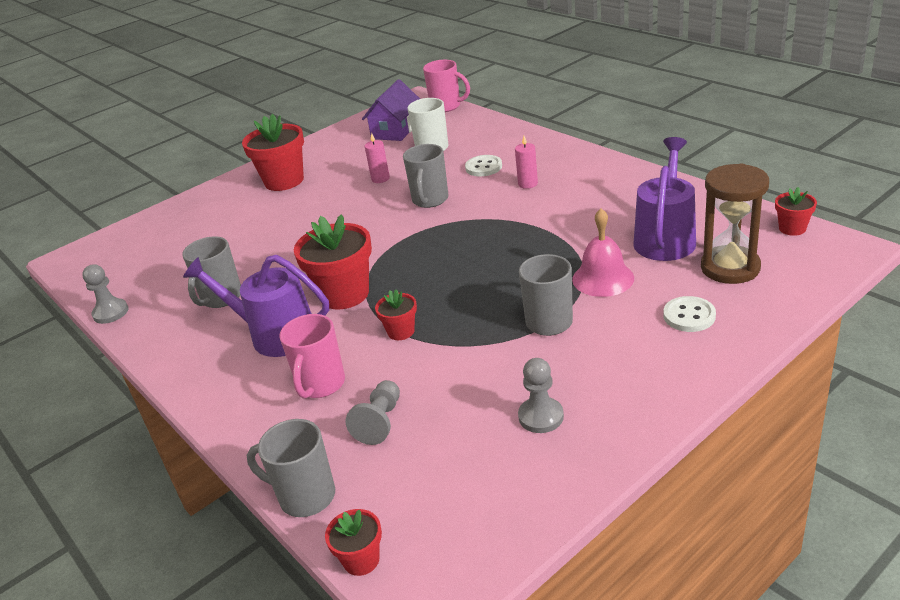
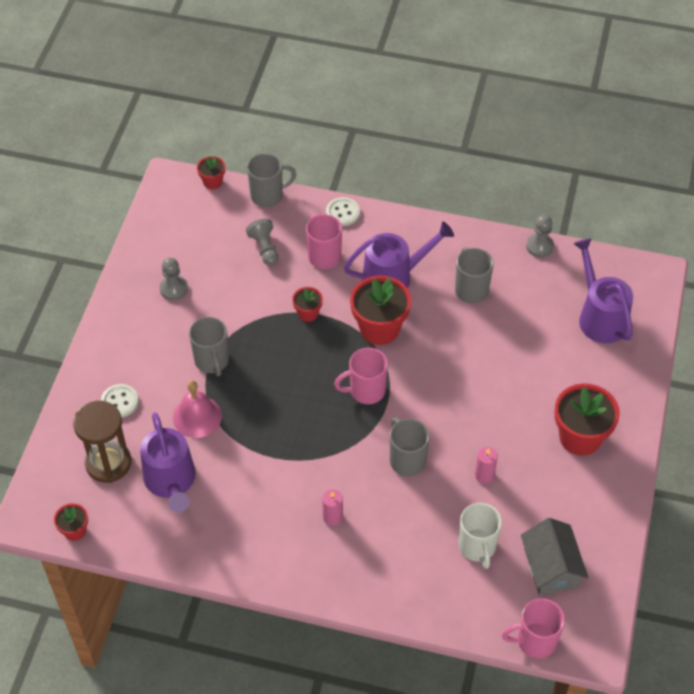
camera: 140 degrees right, 20 degrees up
purple house [362,79,420,141] -> grey house [521,518,588,596]
white button [465,155,502,176] -> white button moved to [326,197,360,226]
none -> pink mug [334,348,388,404]
none -> purple watering can [573,238,633,343]

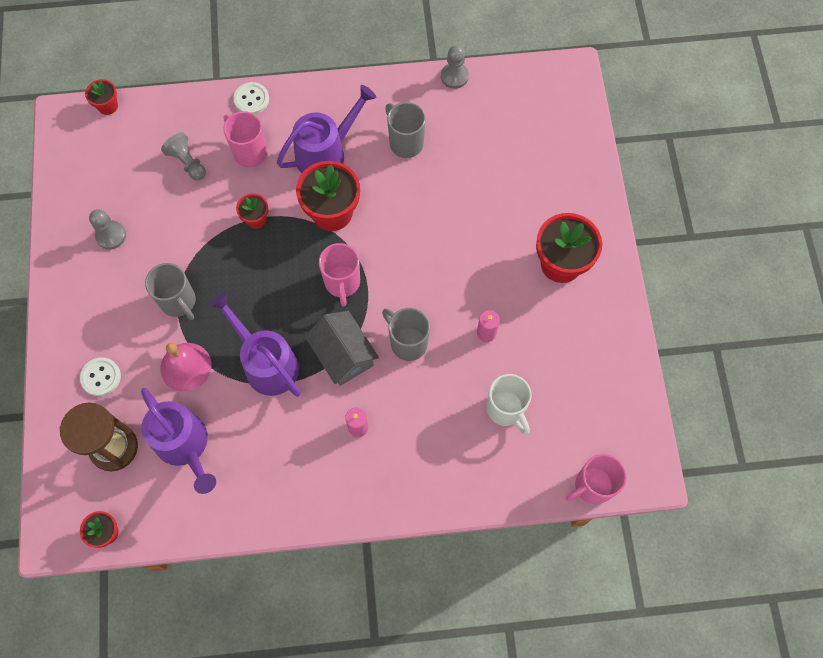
camera: 20 degrees left, 15 degrees up
grey mug [247,153,296,207] -> none
pink mug [334,348,388,404] -> pink mug turned 60 degrees counterclockwise [319,243,360,307]
grey house [521,518,588,596] -> grey house moved to [305,311,379,386]
purple watering can [573,238,633,343] -> purple watering can moved to [209,292,301,397]

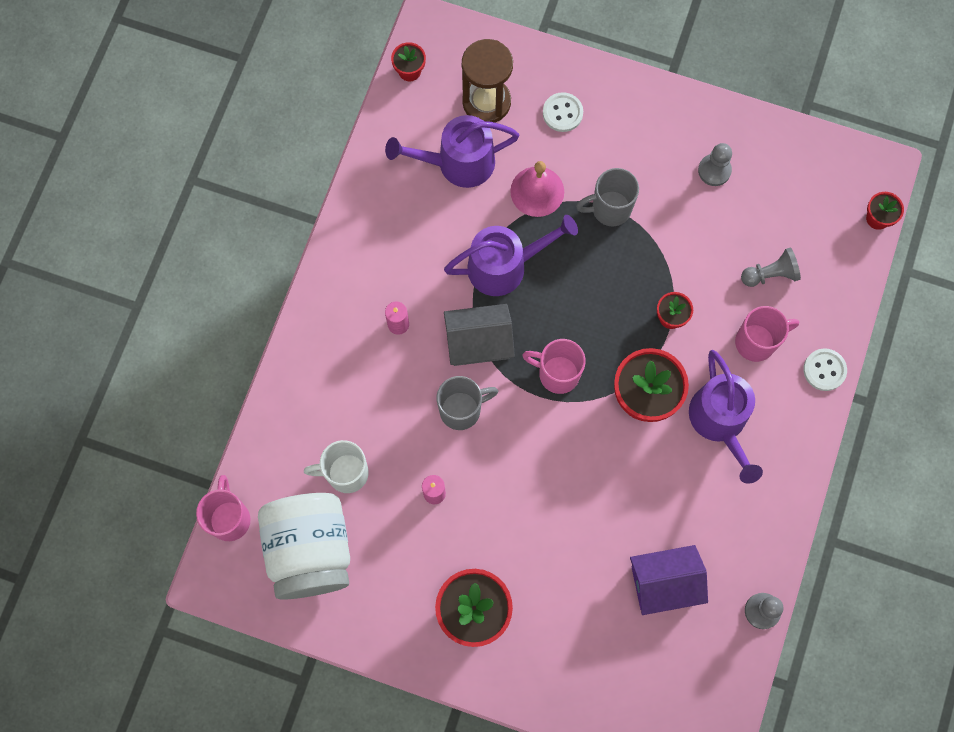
camera: 115 degrees right, 5 degrees up
grey mug [385,102,426,158] -> none
none -> white jar [258,493,350,600]
none -> purple house [630,545,708,615]

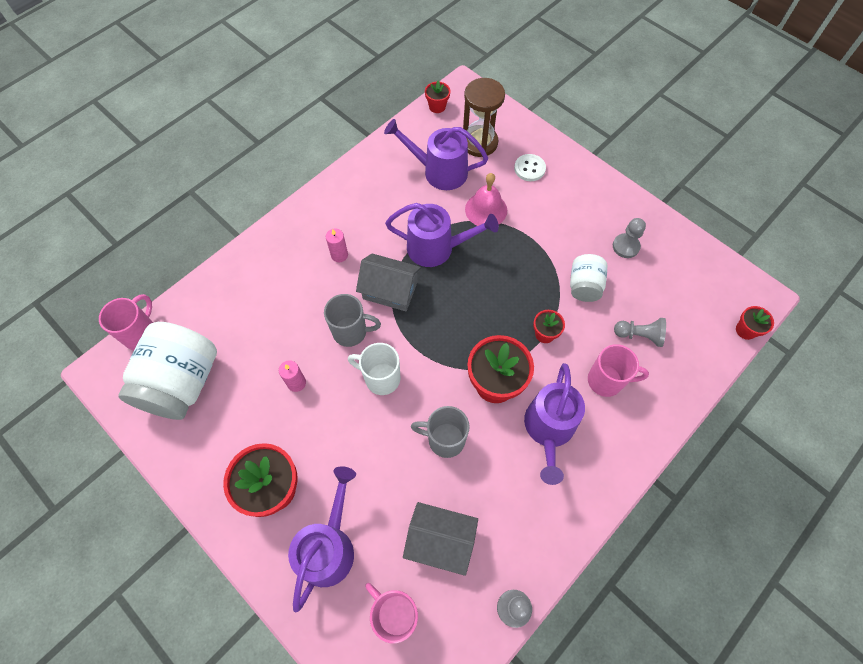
camera: 25 degrees right, 10 degrees down
white mug [304,440,369,493] -> white mug moved to [348,343,400,395]
pink mug [522,339,586,394] -> pink mug moved to [365,583,418,643]
grey mug [576,168,639,226] -> grey mug moved to [411,406,470,458]
purple house [630,545,708,615] -> grey house [403,502,478,576]
white button [803,348,847,391] -> none
none -> purple watering can [288,466,356,612]
none -> white jar [570,254,608,302]

